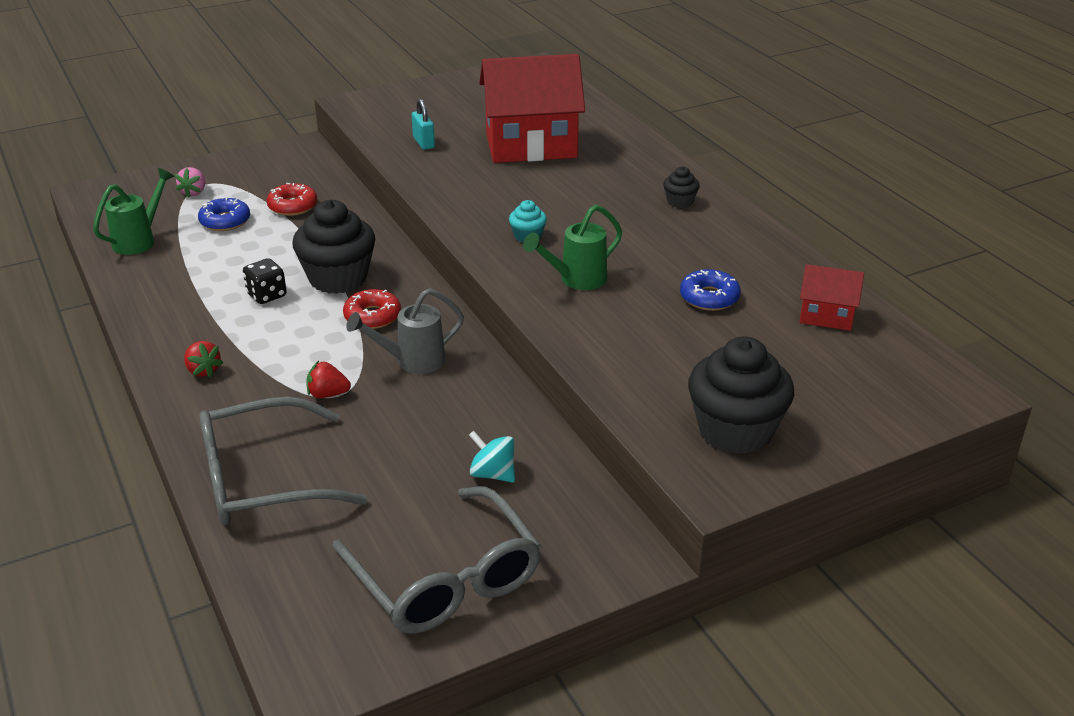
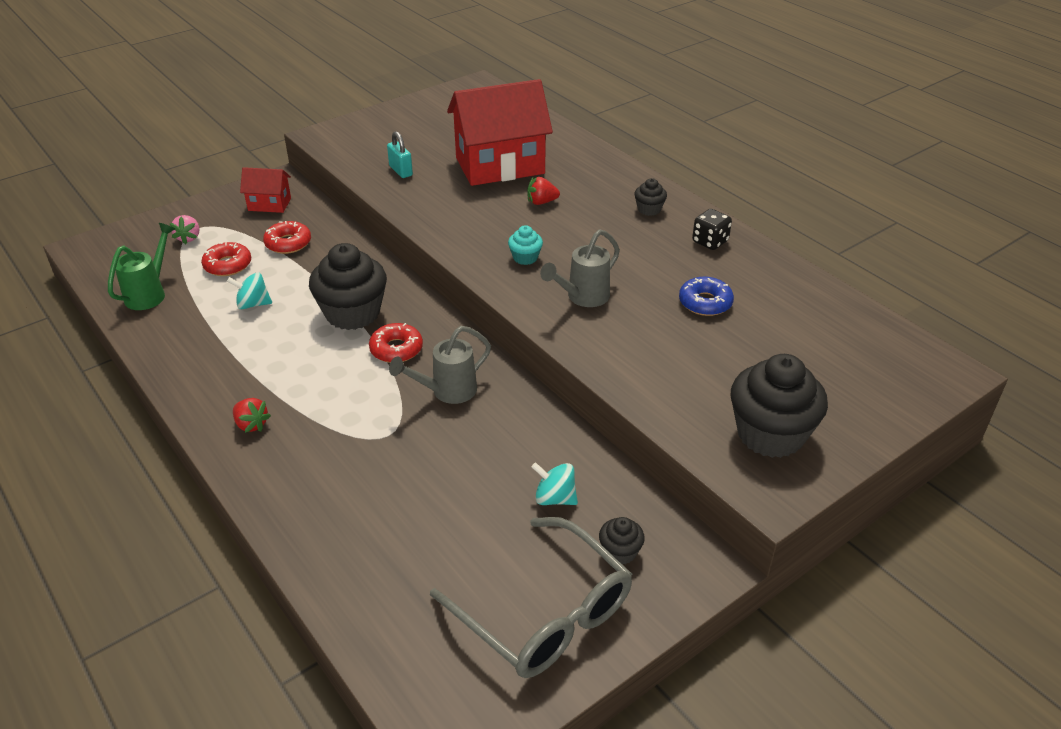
camera: 10 degrees left, 5 degrees up
blue donut [198,197,250,231] -> red donut [201,242,251,276]
grey glasses [199,397,368,525] -> none
black dice [243,258,287,304] -> black dice moved to [692,209,732,250]
red strawberry [307,361,351,398] -> red strawberry moved to [527,177,560,205]
green watering can [523,205,622,290] -> grey watering can [540,229,620,307]
red house [800,264,864,331] -> red house moved to [240,167,291,213]
none -> turquoise spinning top [227,273,272,309]
none -> black cupcake [599,517,645,565]

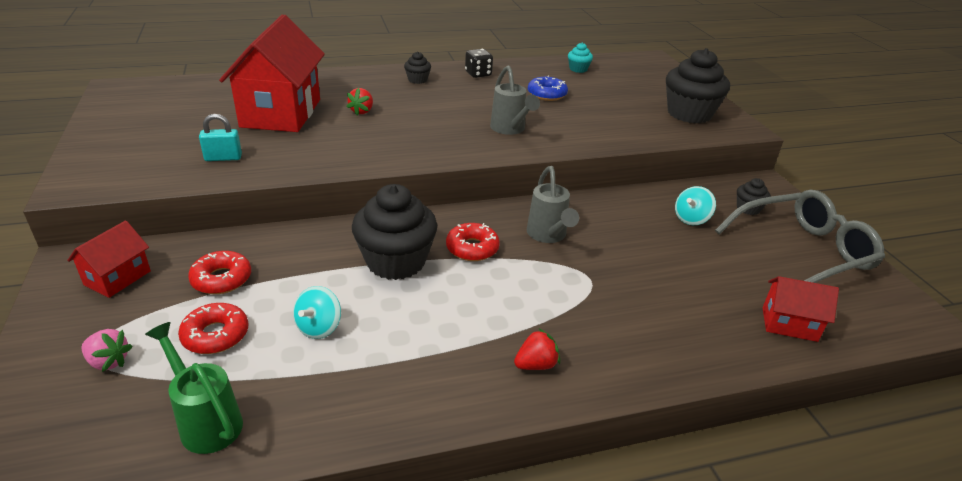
camera: 70 degrees left, 5 degrees down
turquoise cupcake [508,225,543,265] -> turquoise cupcake moved to [568,43,593,73]
none -> red house [762,276,839,342]

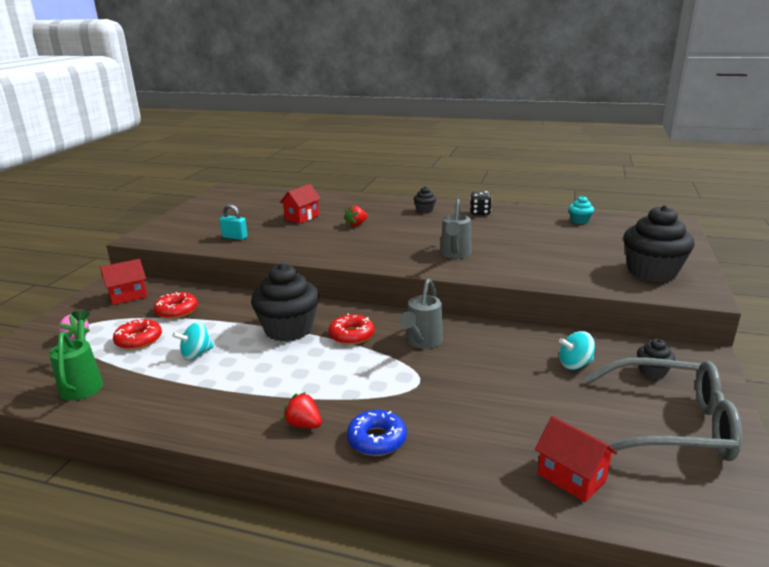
camera: 35 degrees right, 10 degrees down
red house [219,14,325,132] -> red house [280,184,321,224], size x0.48
red strawberry [514,329,560,370] -> red strawberry turned 150 degrees counterclockwise [283,392,322,428]
blue donut [528,76,568,101] -> blue donut moved to [347,410,407,456]

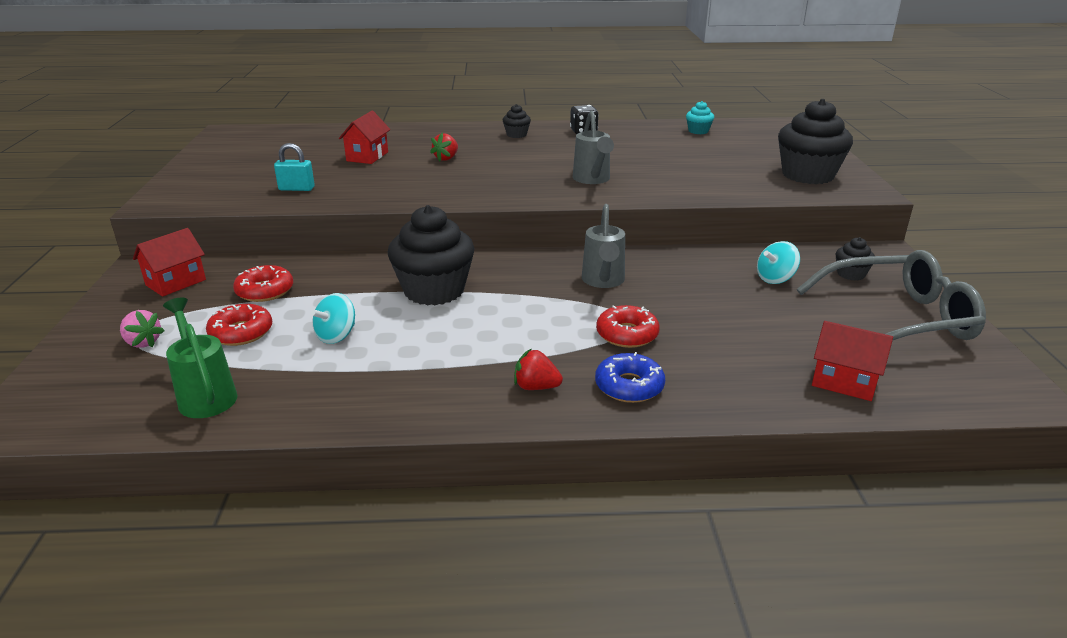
camera: 20 degrees left, 5 degrees up
red donut [328,313,374,345] -> red donut moved to [596,305,660,348]

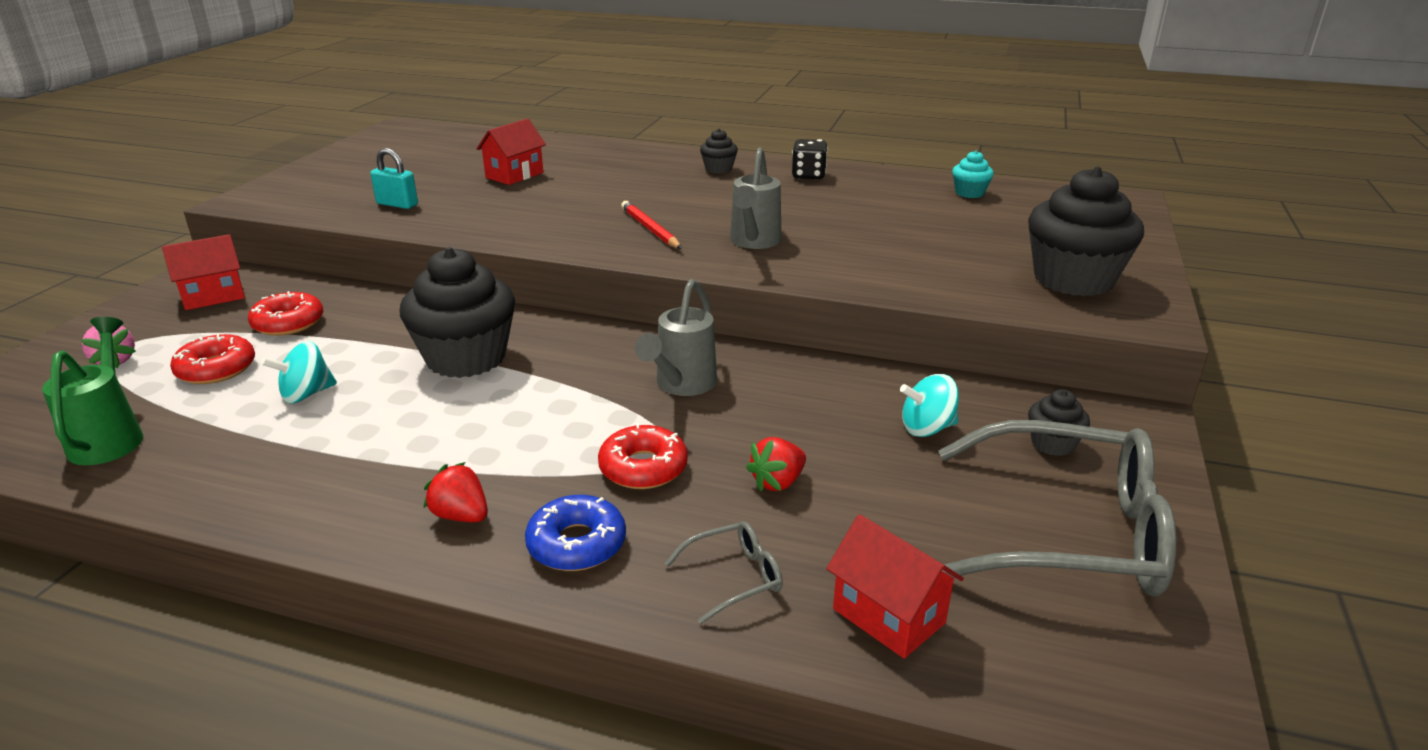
camera: 20 degrees right, 0 degrees up
red strawberry [430,133,458,161] -> red strawberry moved to [746,437,806,491]
none -> red pencil [621,201,682,249]
none -> grey glasses [665,521,783,624]

